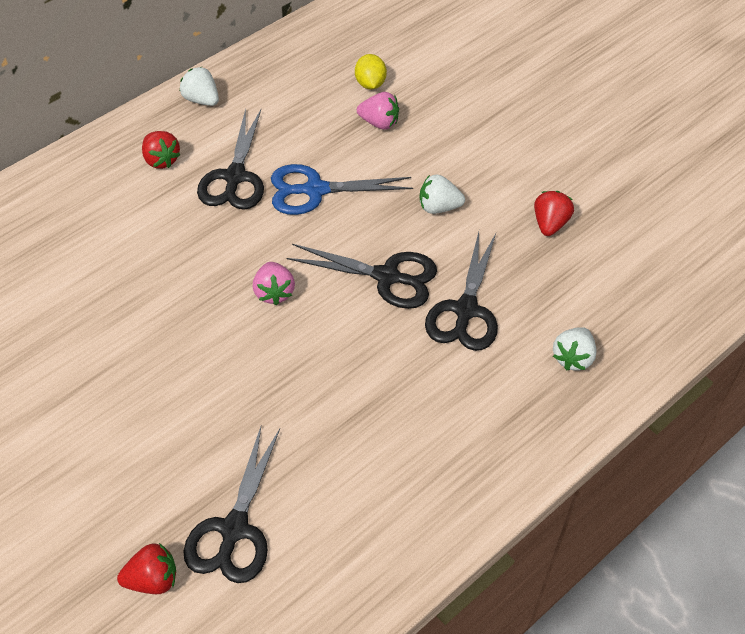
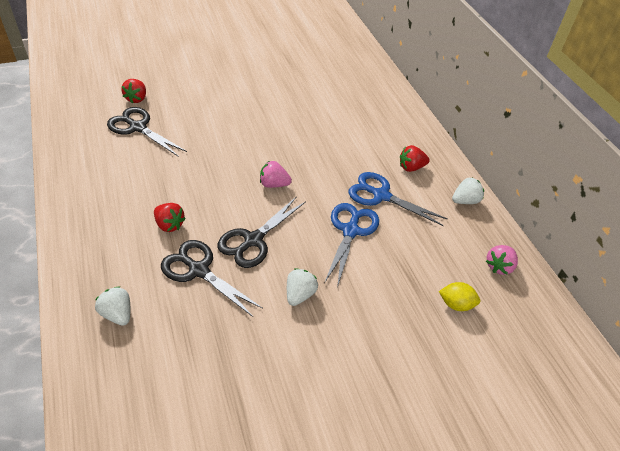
camera: 110 degrees right, 5 degrees down
black scissors [197,109,264,210] -> blue scissors [348,172,448,226]
pink strawberry [357,92,399,130] -> pink strawberry moved to [486,245,518,275]
red strawberry [534,191,574,236] -> red strawberry moved to [154,203,186,232]

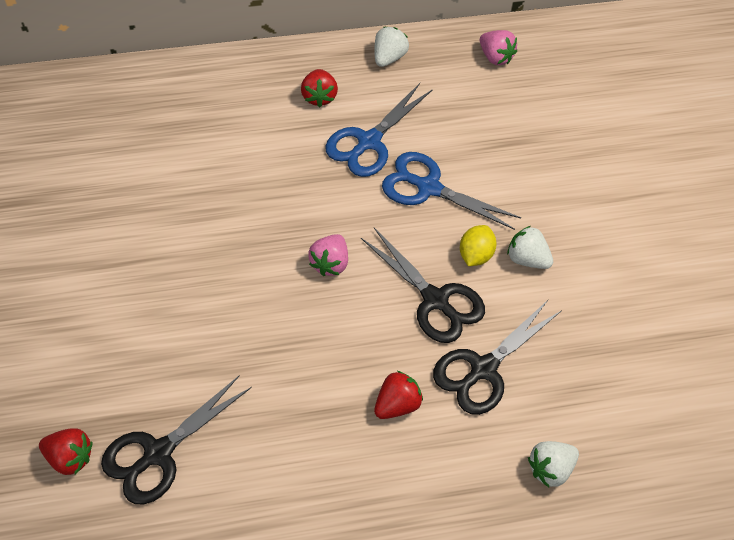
camera: 80 degrees left, 10 degrees up
yellow lemon [439,282,480,311] -> yellow lemon moved to [460,225,497,266]
white strawberry [452,177,484,204] -> white strawberry turned 45 degrees clockwise [374,27,409,67]

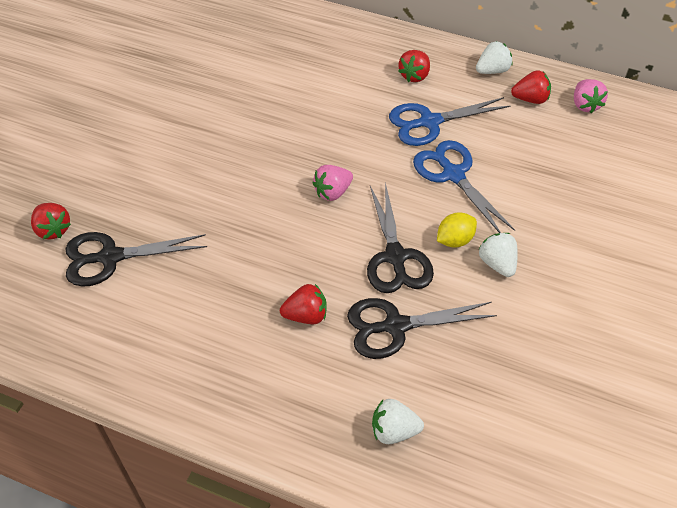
camera: 35 degrees right, 5 degrees down
none -> red strawberry [511,70,551,104]

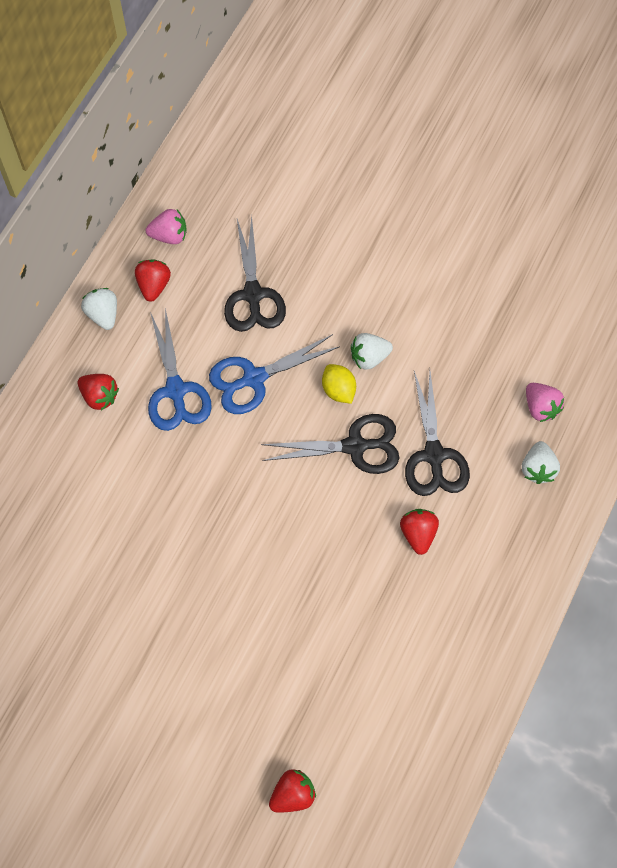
camera: 85 degrees left, 15 degrees up
black scissors [66,232,207,287] -> black scissors moved to [224,216,286,332]
pink strawberry [313,165,353,201] -> pink strawberry moved to [526,383,564,422]

